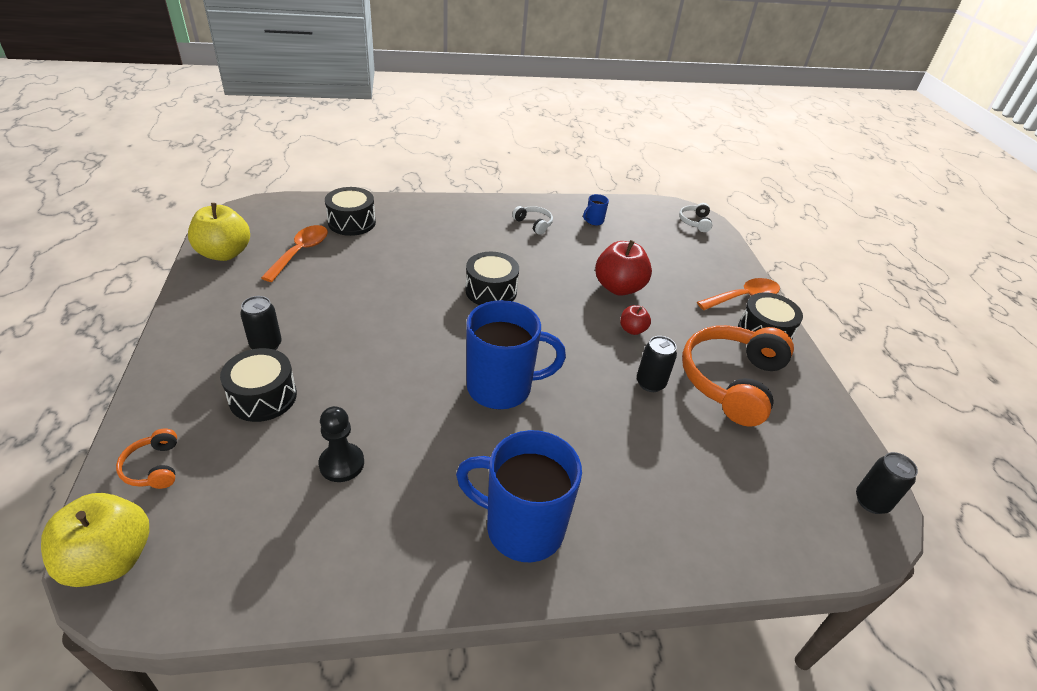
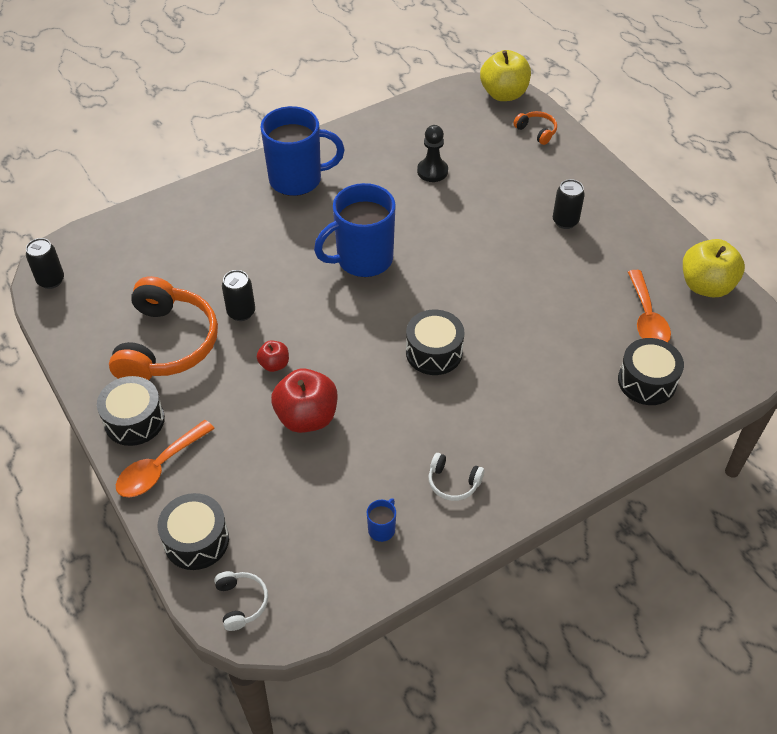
camera: 160 degrees right, 10 degrees up
black drum [220,348,297,422] -> black drum moved to [158,493,229,570]

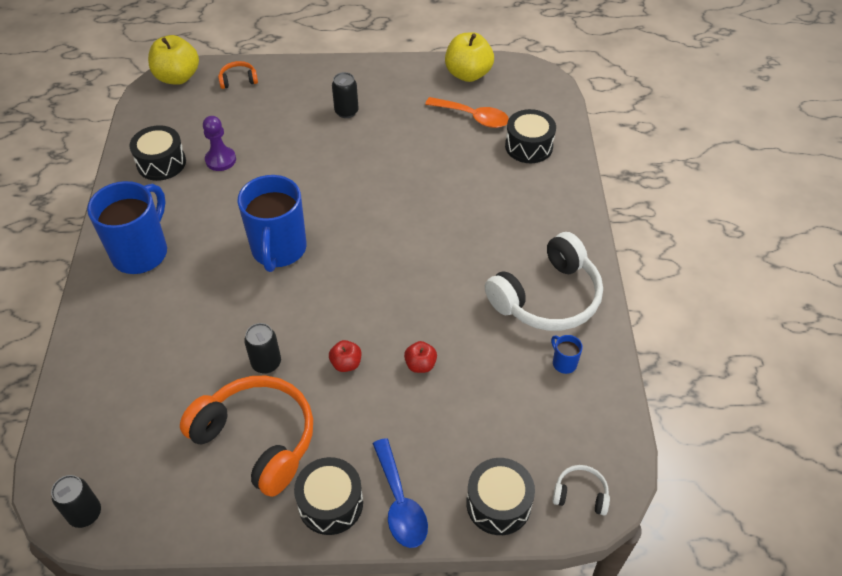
camera: 60 degrees left, 0 degrees up
orange spoon [116,420,215,498] -> blue spoon [372,438,428,548]
red apple [271,368,337,433] -> red apple [404,341,437,373], size x0.51
black drum [406,310,464,375] -> black drum moved to [129,125,186,181]
black pawn [417,125,448,182] -> purple pawn [203,116,236,171]
white headphones [429,453,484,501] -> white headphones [485,232,603,331], size x2.30

